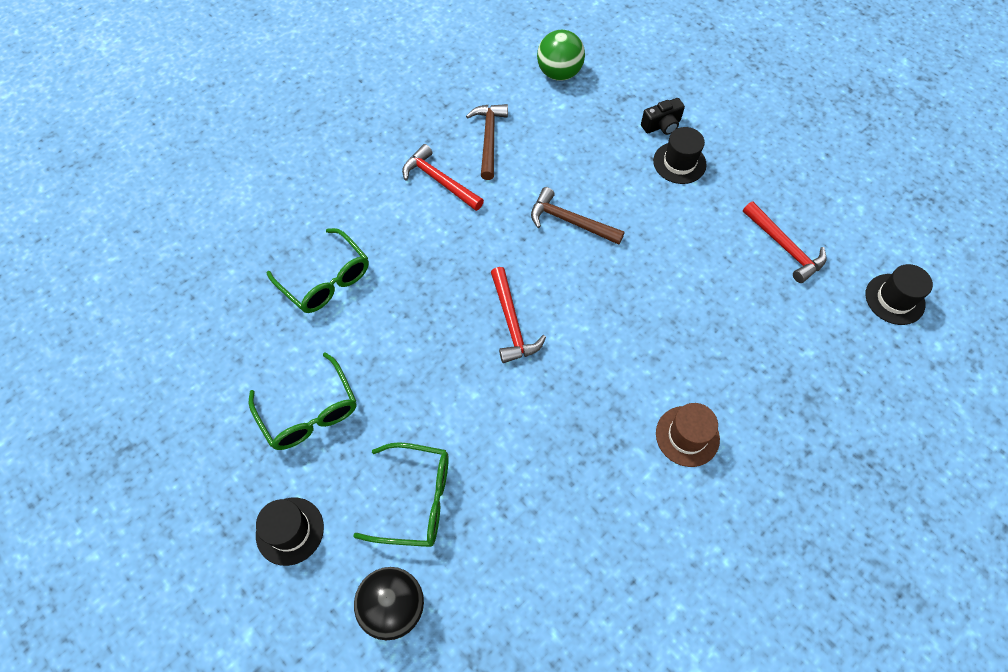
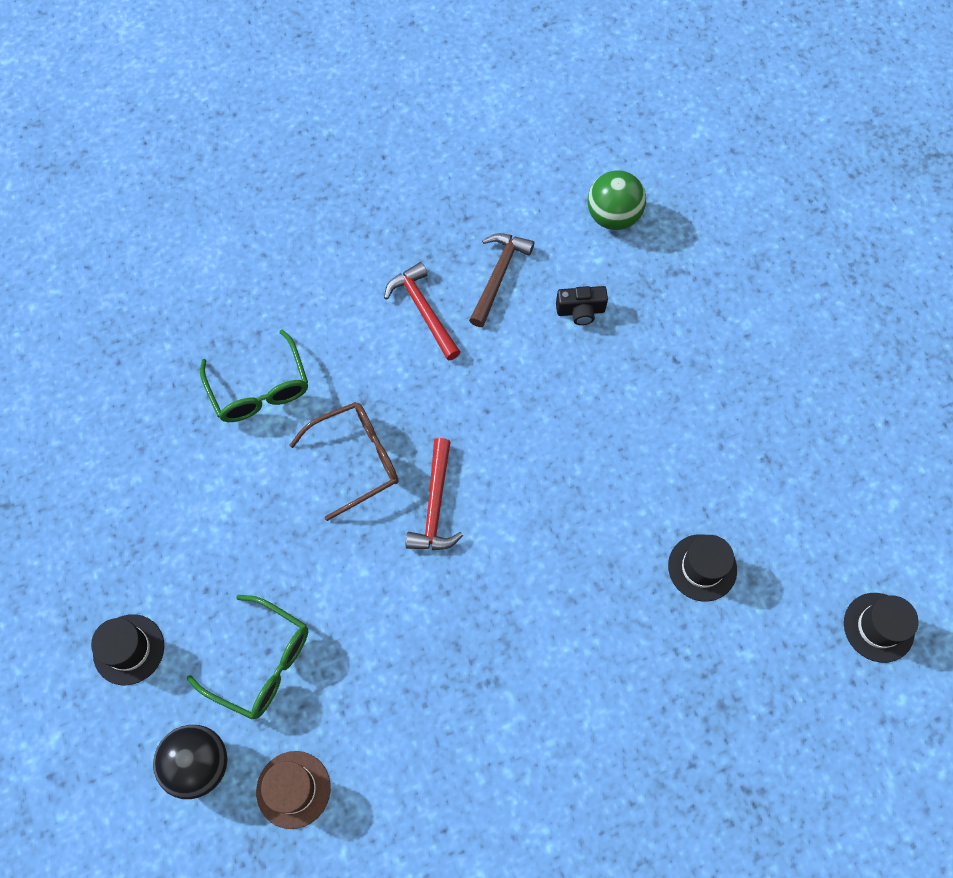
camera: 20 degrees right, 5 degrees up
green glasses [249,352,357,450] -> none
brown hammer [531,187,625,245] -> none
black camera [641,98,685,135] -> black camera moved to [556,286,608,325]
black hat [653,127,707,184] -> black hat moved to [668,534,737,602]
brown hat [656,403,720,467] -> brown hat moved to [256,751,331,829]
red hammer [743,201,827,283] -> none
none -> brown glasses [289,402,399,521]

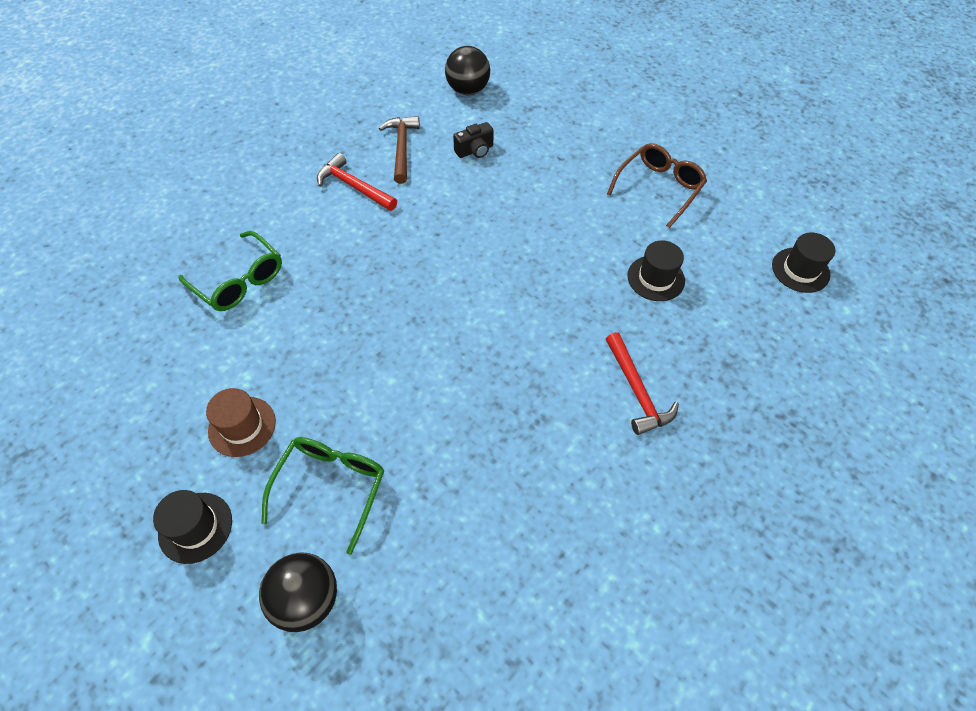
camera: 25 degrees left, 10 degrees down
green glasses [187,595,308,719] -> green glasses turned 75 degrees counterclockwise [261,437,384,555]
brown hat [256,751,331,829] -> brown hat moved to [206,388,276,457]
brown glasses [289,402,399,521] -> brown glasses moved to [607,143,707,228]
red hammer [406,438,463,550] -> red hammer moved to [606,332,679,435]
green ball [587,170,646,230] -> black ball [445,46,490,95]

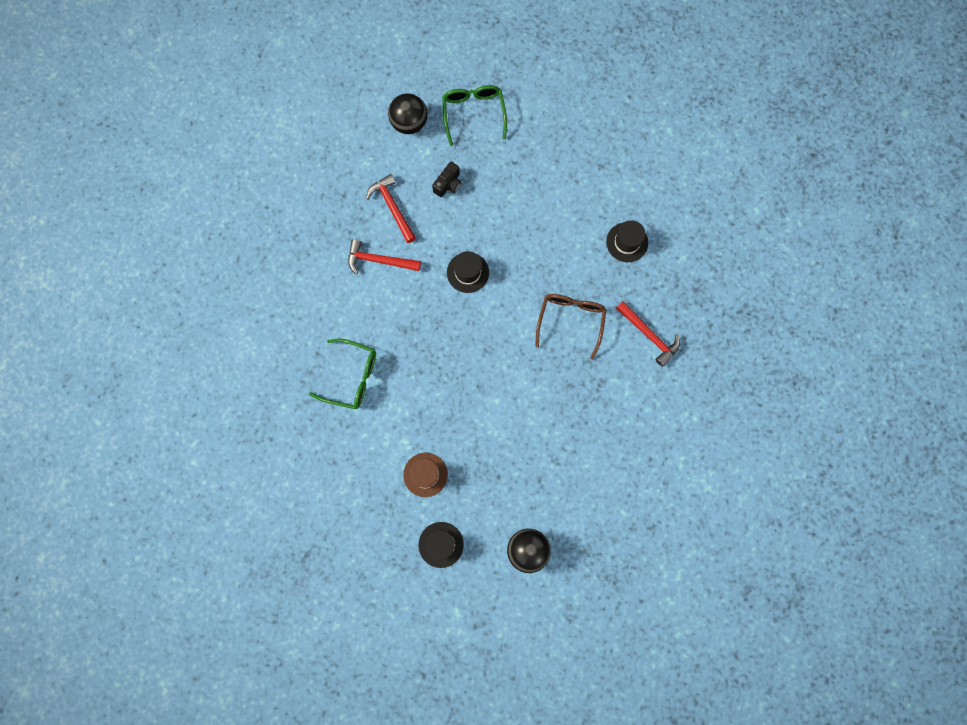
camera: 25 degrees left, 20 degrees up
green glasses [261,437,384,555] -> green glasses moved to [442,85,507,146]
brown hammer [379,116,420,184] -> red hammer [366,174,416,243]
brown glasses [607,143,707,228] -> brown glasses moved to [535,294,607,360]
black hat [772,232,835,293] -> black hat moved to [447,251,489,293]

